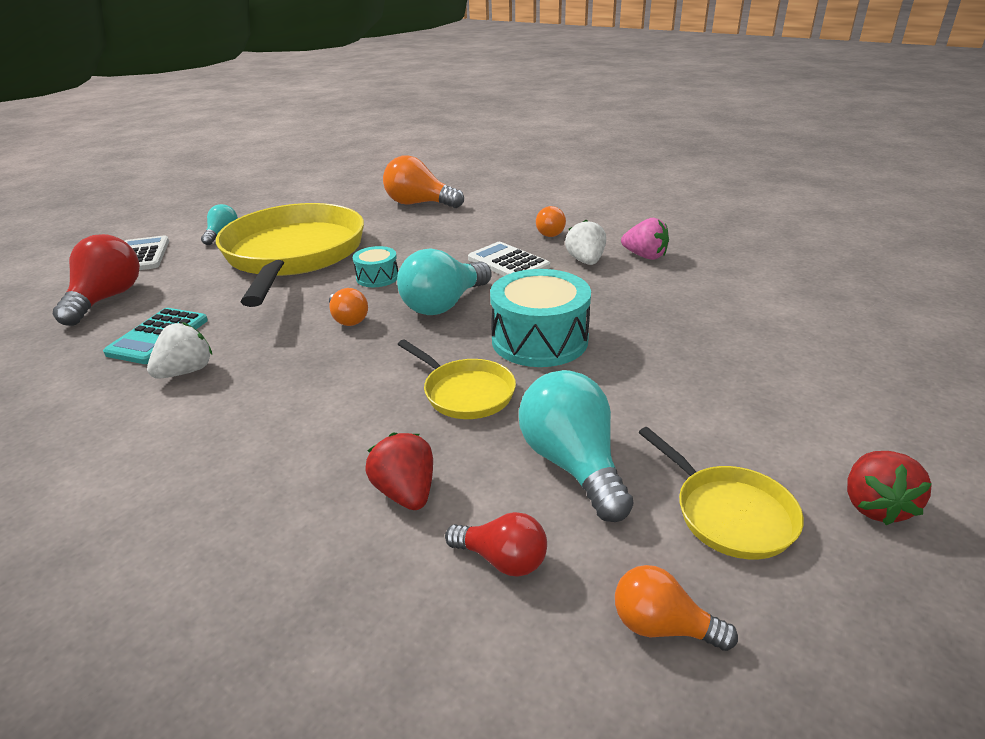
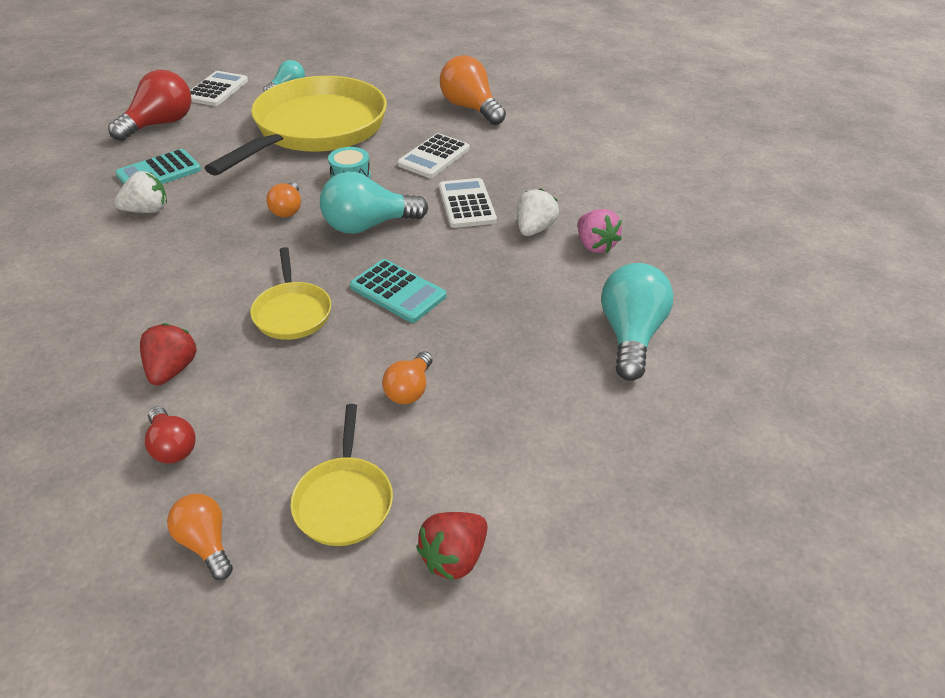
camera: 30 degrees right, 10 degrees up
turquoise drum [490,269,591,367] -> turquoise calculator [350,259,446,323]
turquoise light bulb [519,370,634,522] -> turquoise light bulb moved to [601,263,673,381]
orange light bulb [536,206,566,237] -> orange light bulb moved to [382,351,433,404]
none -> white calculator [397,133,470,178]

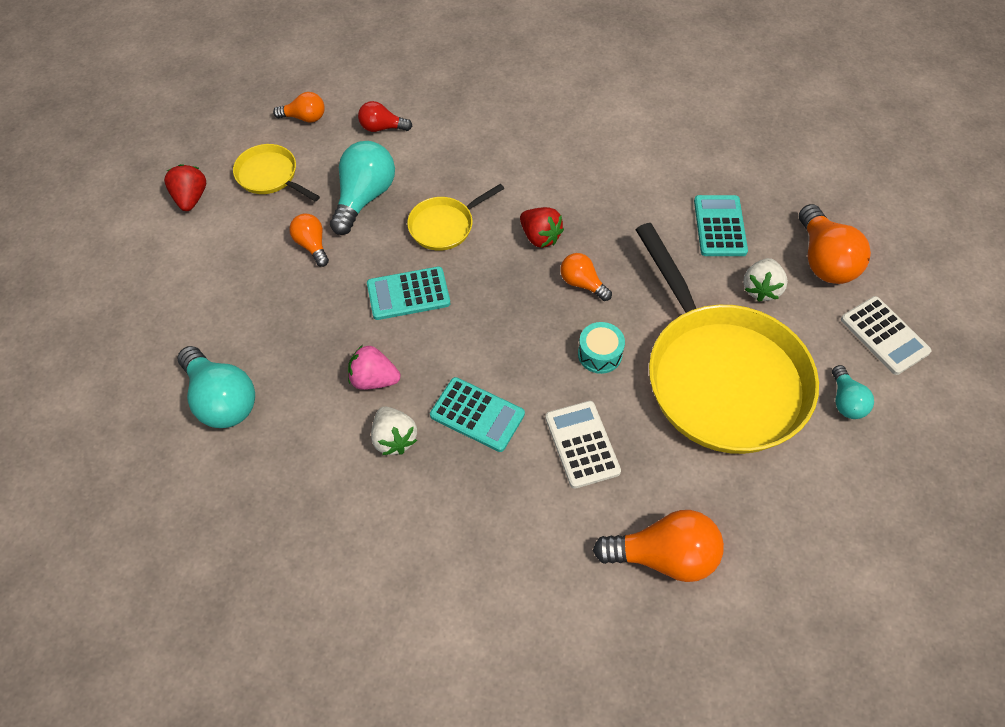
camera: 130 degrees right, 15 degrees up
red light bulb [108,70,192,141] -> orange light bulb [799,204,871,284]
white strawberry [114,171,167,213] -> white strawberry moved to [743,258,788,302]
red strawberry [140,323,197,386] -> red strawberry moved to [520,207,564,248]
yellow pan [250,247,331,340] -> yellow pan turned 60 degrees counterclockwise [407,184,504,251]
turquoise light bulb [320,172,428,234] -> turquoise light bulb moved to [330,141,395,235]
white calculator [439,178,497,228] -> turquoise calculator [430,377,525,452]
pink strawberry [577,209,622,253] -> pink strawberry moved to [348,345,401,390]

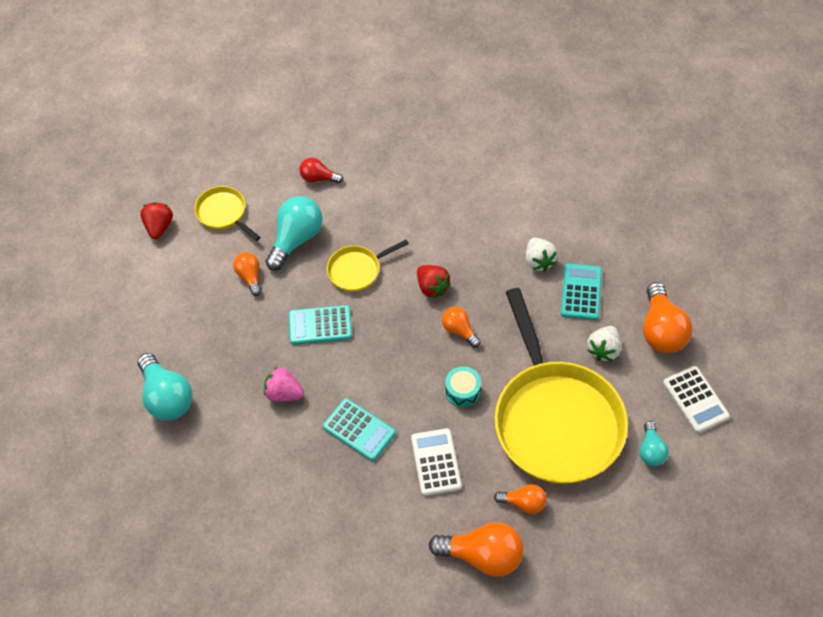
camera: 10 degrees right, 0 degrees up
orange light bulb [273,92,325,123] -> orange light bulb moved to [494,484,547,514]
white strawberry [371,406,417,455] -> white strawberry moved to [526,238,558,272]

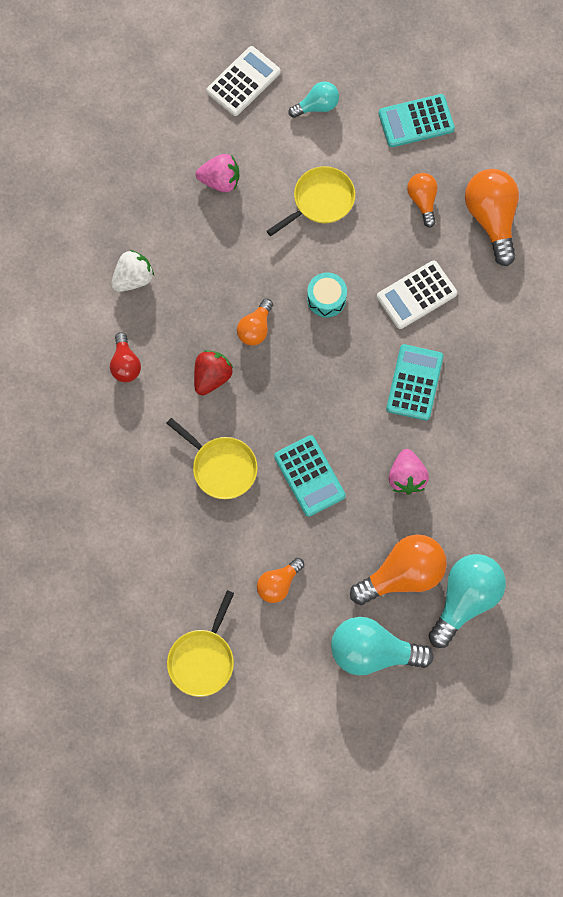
camera: 115 degrees left, 15 degrees up
red strawberry [140,202,173,239] -> none
turquoise light bulb [265,196,323,271] -> turquoise light bulb moved to [331,617,434,675]
red light bulb [299,158,343,183] -> red light bulb moved to [110,332,141,382]
yellow pan [495,288,628,484] -> yellow pan [267,166,355,236], size x0.44
turquoise calculator [561,263,602,320] -> turquoise calculator moved to [378,94,455,147]
white strawberry [587,326,621,361] -> pink strawberry [196,154,239,192]
orange light bulb [643,282,692,353] -> orange light bulb moved to [350,534,447,605]

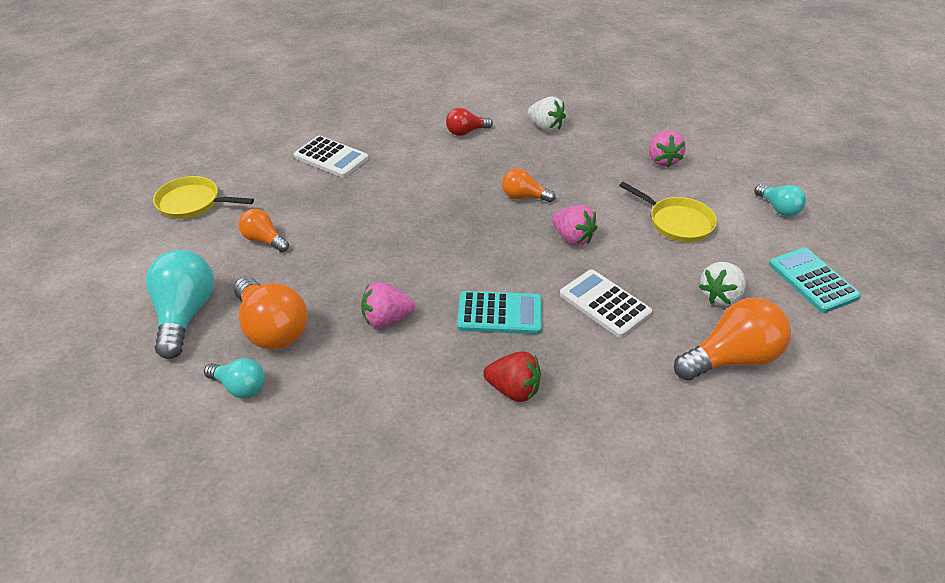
camera: 80 degrees right, 30 degrees down
yellow pan [167,418,258,499] -> none
red strawberry [194,350,233,395] -> red strawberry moved to [483,351,541,402]
white calculator [206,46,280,116] -> white calculator moved to [294,136,368,178]
turquoise calculator [274,435,346,517] -> none
turquoise drum [307,272,347,318] -> pink strawberry [552,205,597,246]
orange light bulb [407,173,438,228] -> white strawberry [699,262,746,306]
turquoise light bulb [428,554,506,648] -> turquoise light bulb [204,358,265,398], size x0.57

